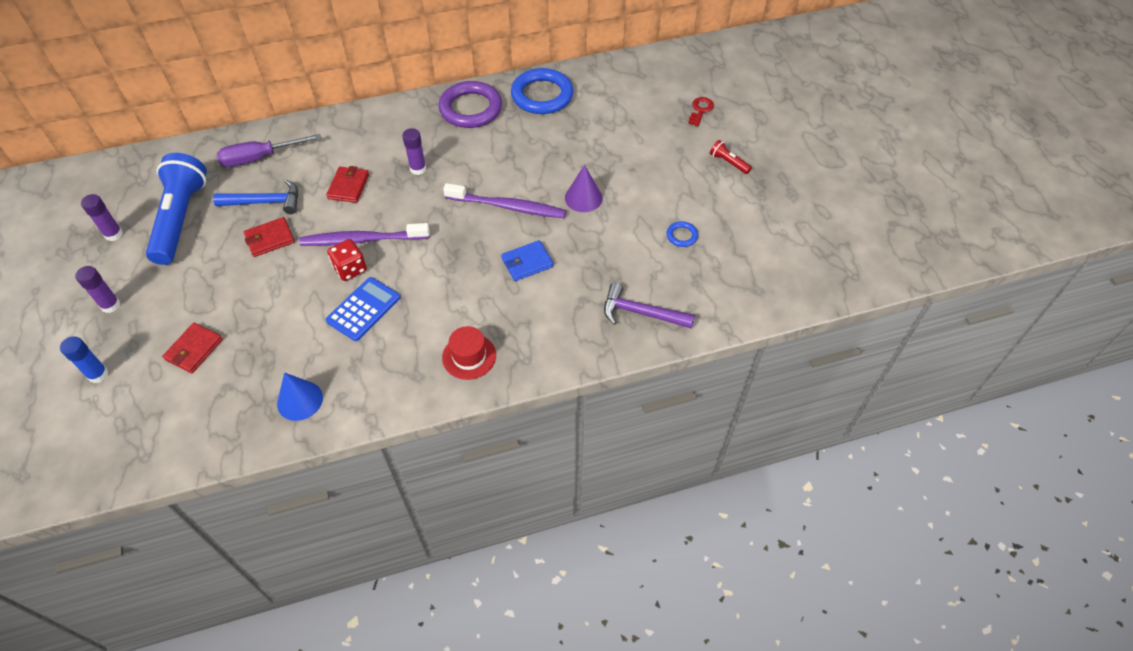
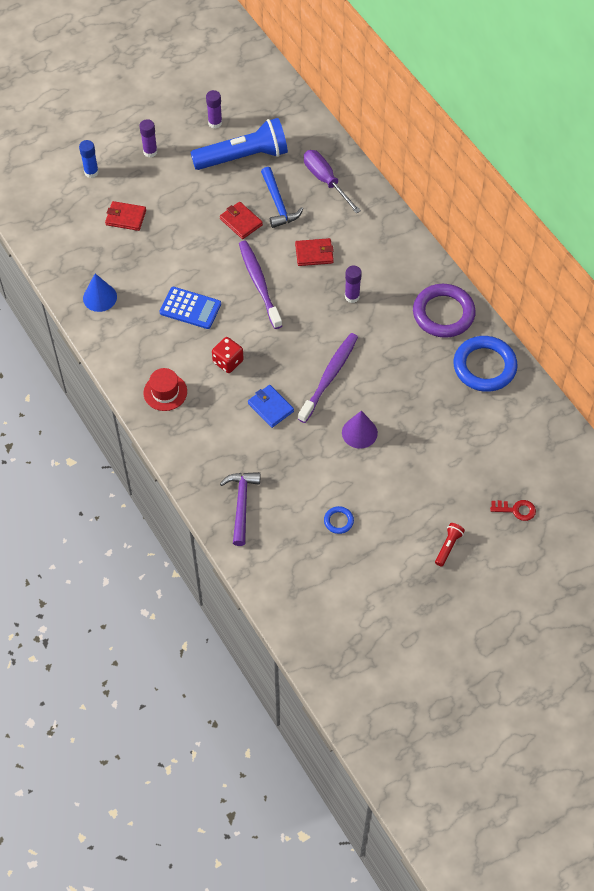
camera: 75 degrees right, 5 degrees up
red dice [327,239,367,281] -> red dice moved to [212,337,244,373]
purple toothbrush [443,183,566,218] -> purple toothbrush turned 150 degrees counterclockwise [298,333,358,423]

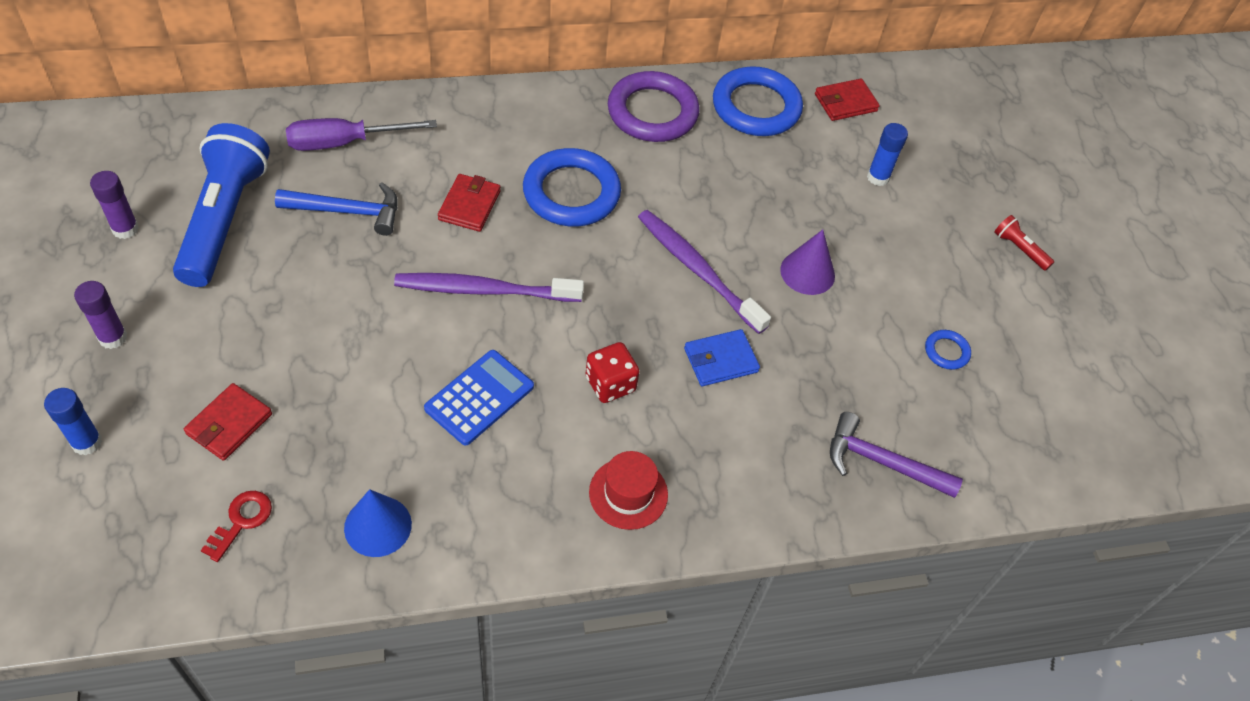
camera: 75 degrees left, 5 degrees down
red wallet [220,202,263,239] -> red wallet moved to [815,79,880,121]
purple glue stick [345,265,362,303] -> blue ring [523,148,621,226]
red key [490,500,536,521] -> red key moved to [201,491,272,562]
none -> blue glue stick [867,123,908,186]

